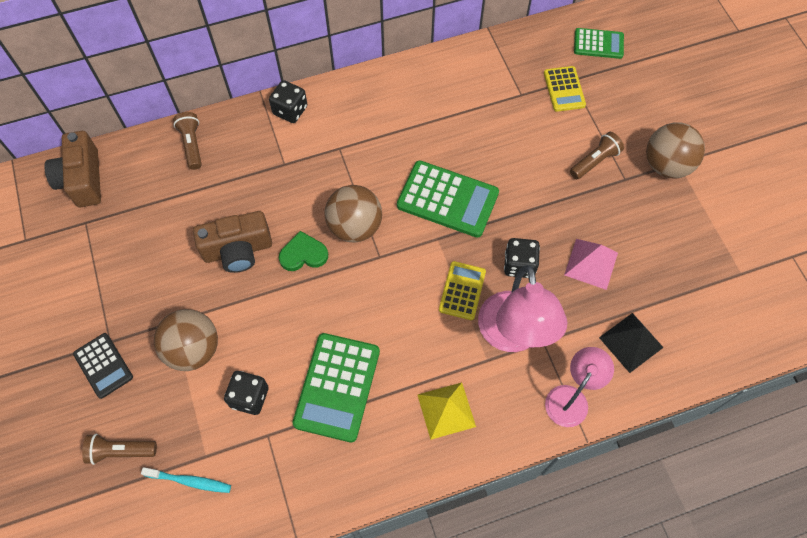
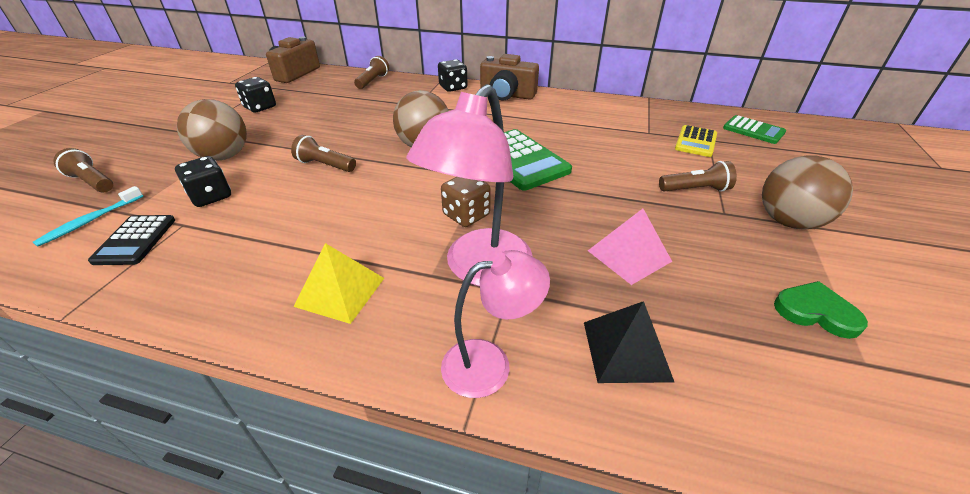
camera: 35 degrees right, 25 degrees down
black calculator [73,333,133,399] -> black calculator moved to [88,215,175,265]
turquoise toothbrush [141,467,231,493] -> turquoise toothbrush turned 75 degrees clockwise [33,186,143,247]
brown camera [193,211,272,273] -> brown camera moved to [480,54,539,100]
green heart [279,231,328,271] -> green heart moved to [774,281,868,339]
green calculator [293,333,380,442] -> none
yellow calculator [439,261,486,320] -> brown dice [441,177,491,227]
black dice [504,238,540,278] -> black dice moved to [235,77,276,112]
none -> brown flashlight [291,135,356,172]

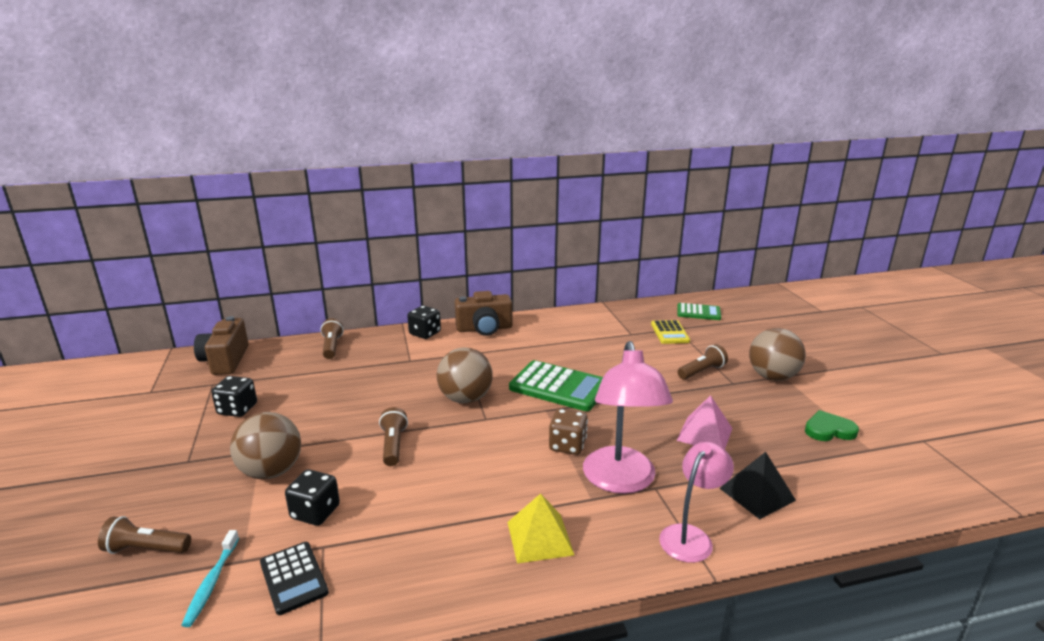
camera: 30 degrees left, 15 degrees down
brown flashlight [291,135,356,172] -> brown flashlight turned 90 degrees clockwise [379,407,408,466]

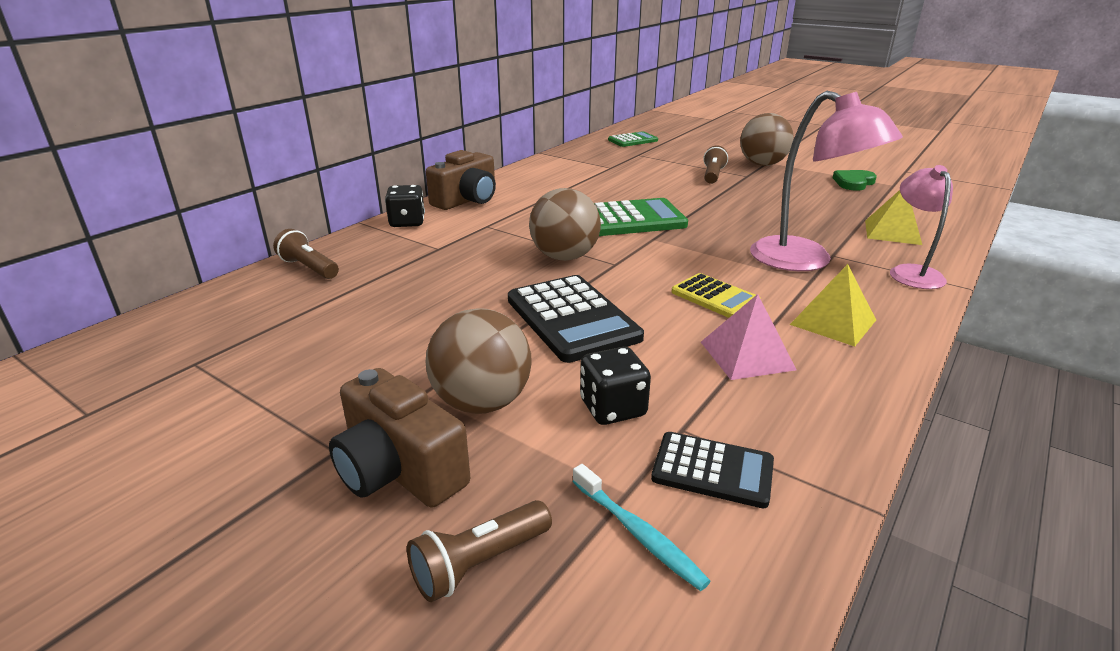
camera: 40 degrees left, 5 degrees up
brown camera [194,316,249,375] -> brown camera moved to [329,368,470,508]
black dice [211,376,257,417] -> none
brown flashlight [379,407,408,466] -> black calculator [508,275,644,363]
brown dice [549,409,588,455] -> none
yellow calculator [651,320,690,344] -> yellow calculator moved to [671,273,761,318]
pink pyramid [676,395,733,450] -> pink pyramid moved to [701,294,797,380]
black pyramid [719,452,796,519] -> yellow pyramid [865,190,922,245]

